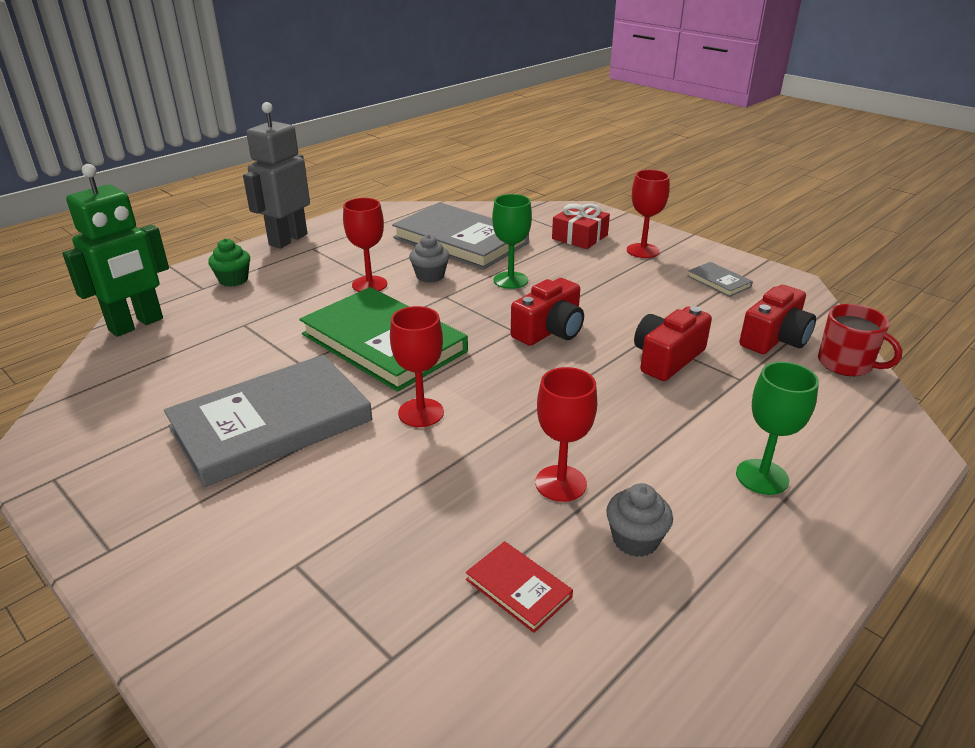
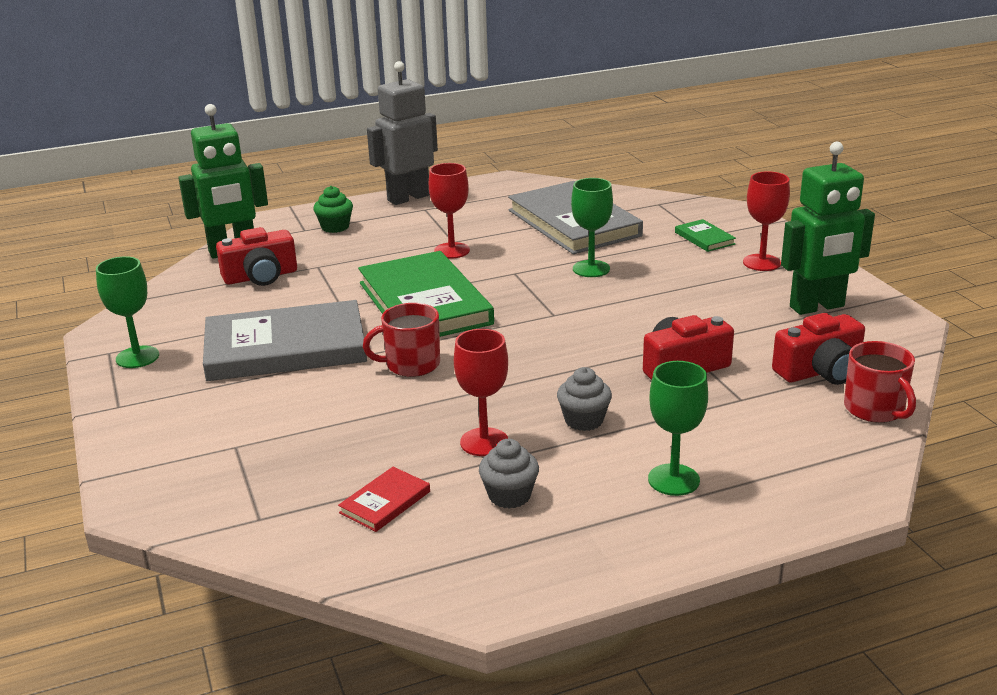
camera: 25 degrees right, 5 degrees down
red goblet [390,306,444,427] -> red mug [363,303,440,377]
grey cupcake [409,235,449,283] -> grey cupcake moved to [557,367,612,431]
red book [466,541,573,633] -> red book turned 60 degrees clockwise [338,467,430,532]
red camera [511,278,584,346] -> red camera moved to [216,227,297,286]
red gift [552,203,610,249] -> green book [675,219,736,252]
grey book [687,262,753,297] -> green robot [781,142,875,315]
none -> green goblet [96,256,159,368]

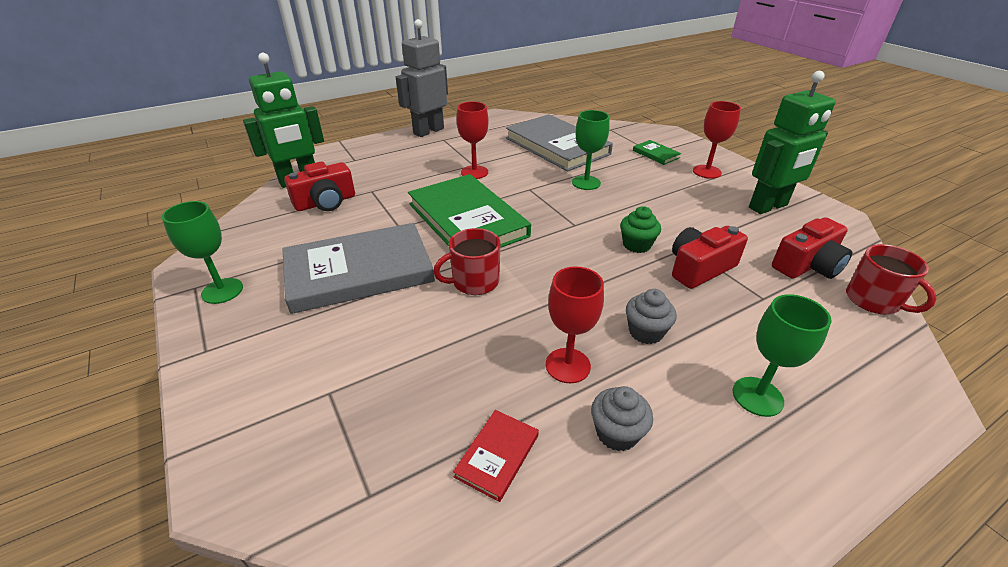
camera: 10 degrees left, 10 degrees up
green cupcake [313,186,353,233] -> green cupcake moved to [620,206,661,253]

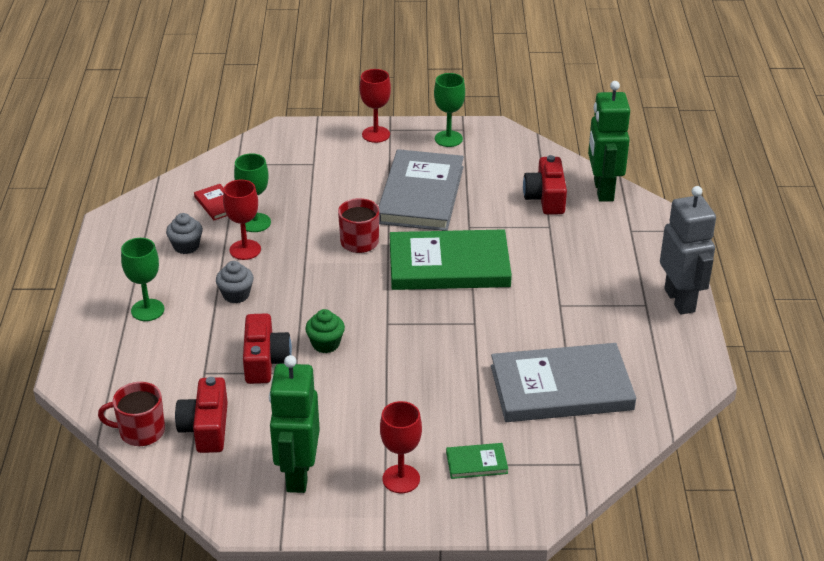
camera: 120 degrees right, 0 degrees up
red goblet [457,102,489,179] -> red goblet moved to [360,69,391,143]
green goblet [572,110,609,190] -> green goblet moved to [234,153,271,232]

